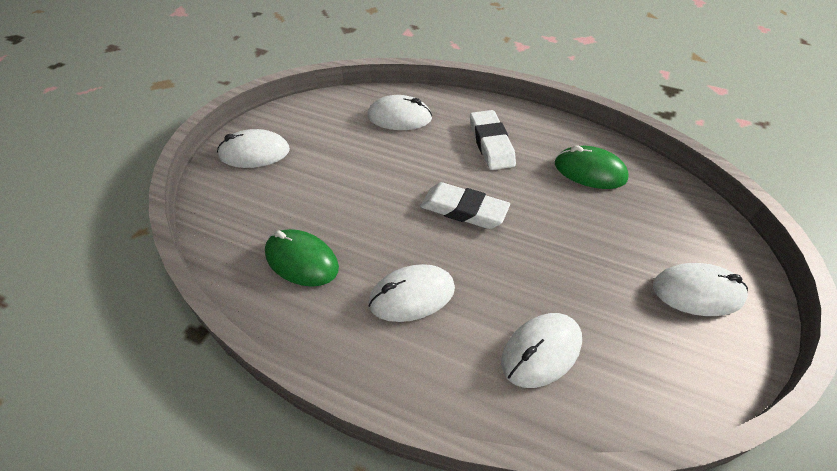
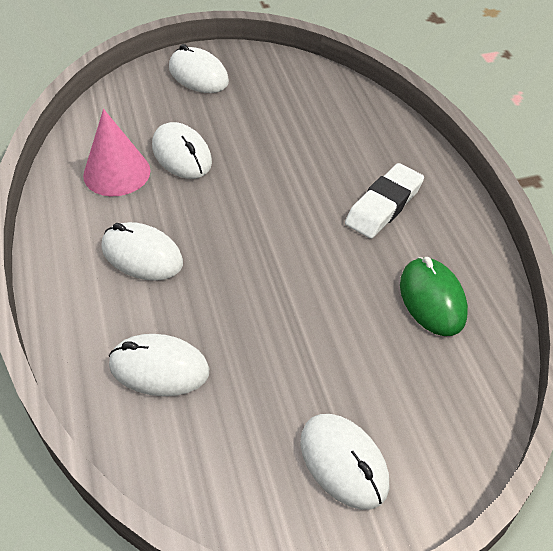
camera: 50 degrees right, 0 degrees up
green mouse [265,229,339,287] -> pink cone [83,109,150,196]
white mouse [367,95,432,130] -> white mouse moved to [152,122,212,179]
white eraser [420,182,510,229] -> none

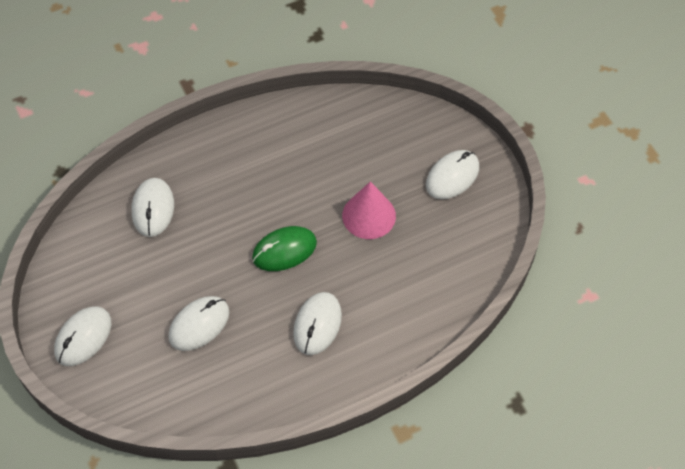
camera: 100 degrees left, 10 degrees up
pink cone [83,109,150,196] -> pink cone moved to [342,181,396,239]
white mouse [109,334,209,396] -> white mouse moved to [131,178,174,237]
white eraser [345,163,424,239] -> none
green mouse [400,257,468,336] -> green mouse moved to [252,226,317,271]

